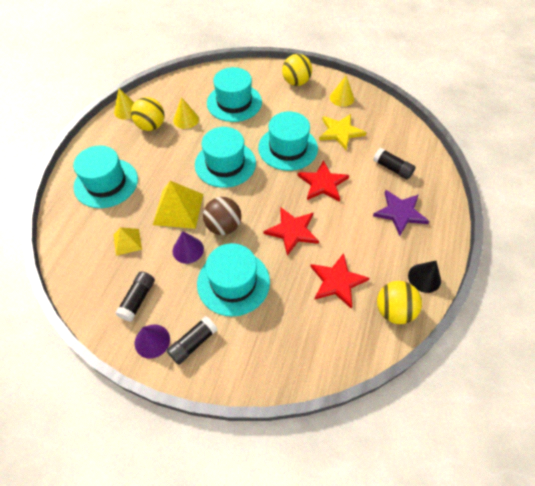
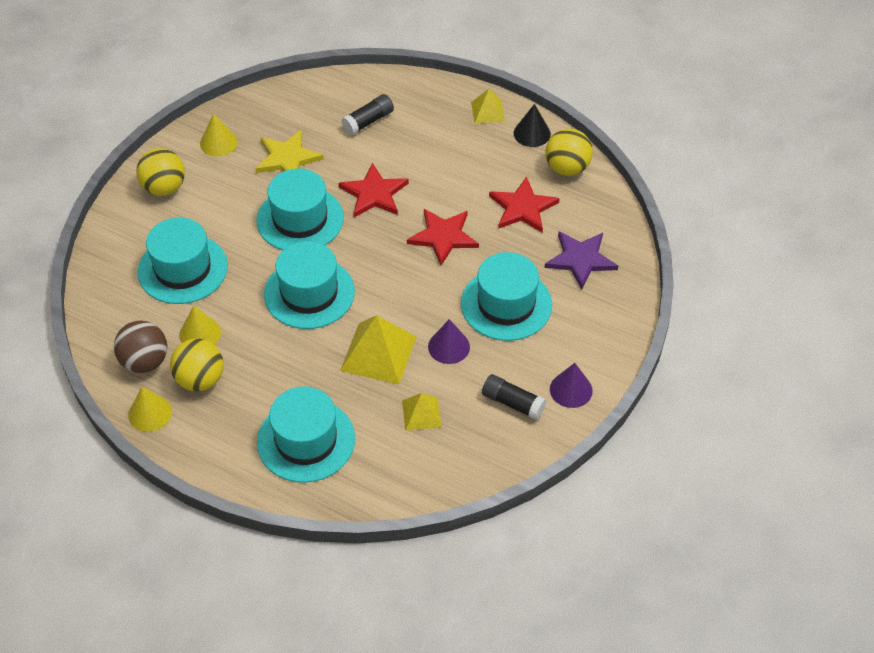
camera: 80 degrees left, 5 degrees down
black glue stick [167,316,218,365] -> none
brown ball [203,197,241,235] -> brown ball moved to [114,321,167,373]
purple star [373,190,429,236] -> purple star moved to [545,231,618,290]
none -> yellow pyramid [471,89,505,124]

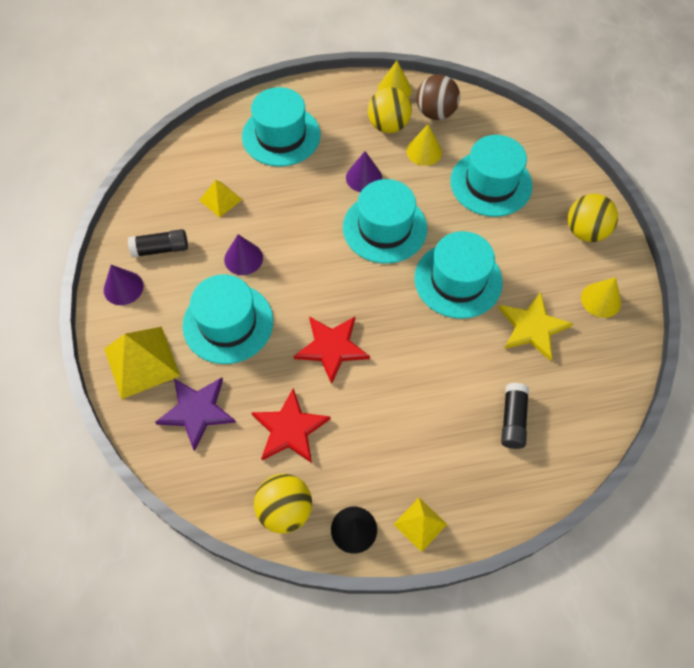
camera: 140 degrees right, 10 degrees up
red star [339,163,409,217] -> none
yellow pyramid [340,315,417,384] -> yellow pyramid moved to [104,327,180,399]
none -> purple cone [346,151,382,192]

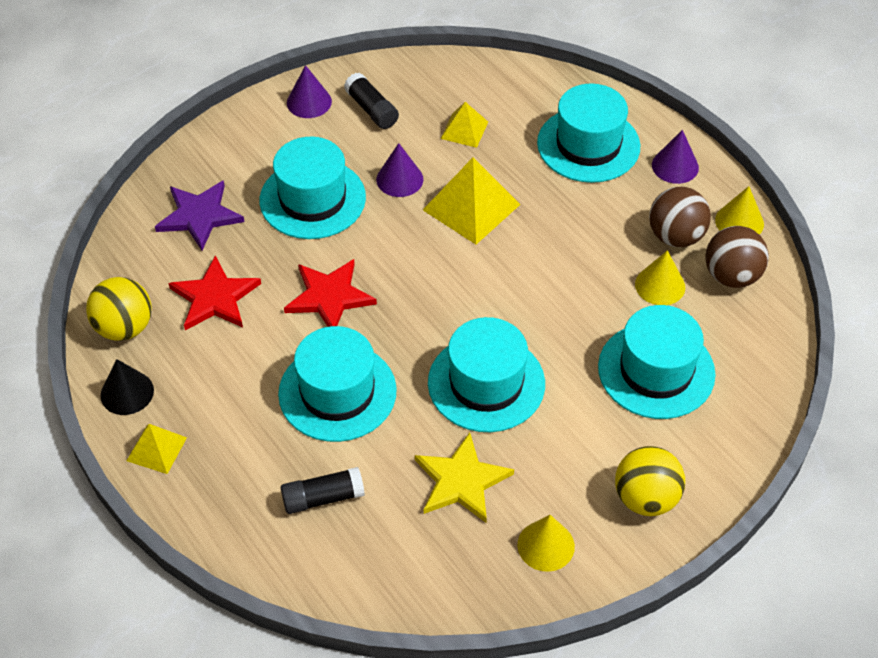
camera: 65 degrees right, 10 degrees down
yellow pyramid [104,327,180,399] -> yellow pyramid moved to [423,157,521,244]
turquoise hat [343,179,427,264] -> turquoise hat moved to [278,326,397,442]
purple cone [346,151,382,192] -> purple cone moved to [652,130,699,184]
yellow ball [368,87,412,133] -> brown ball [649,187,711,247]

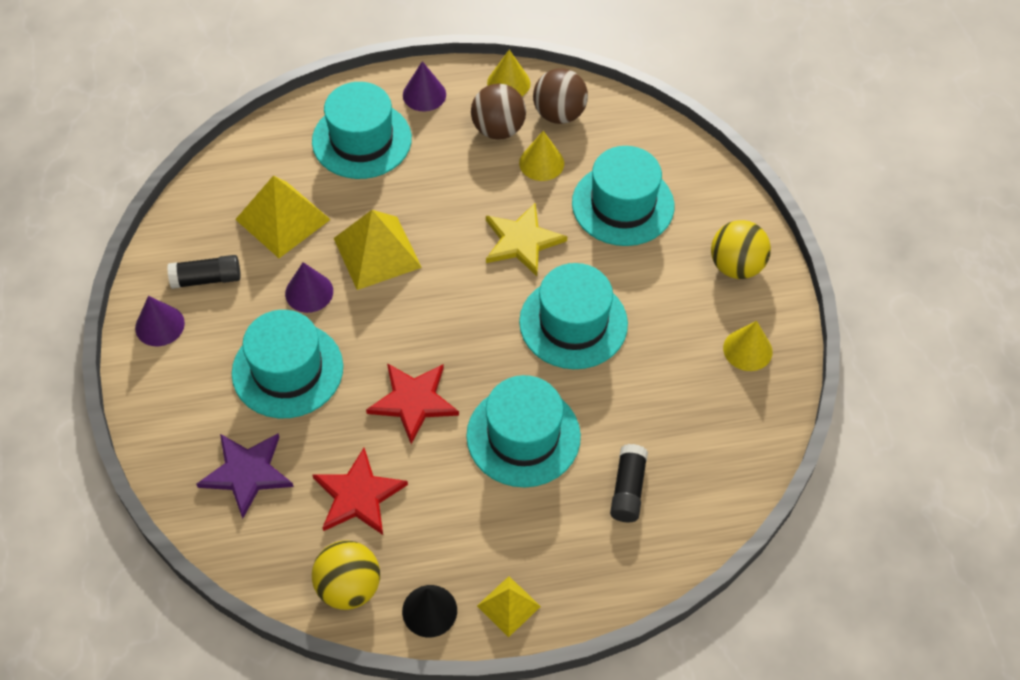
camera: 65 degrees left, 5 degrees up
yellow star [415,432,514,522] -> yellow star moved to [486,203,567,276]
yellow pyramid [441,102,488,148] -> yellow pyramid [235,176,331,258], size x1.75

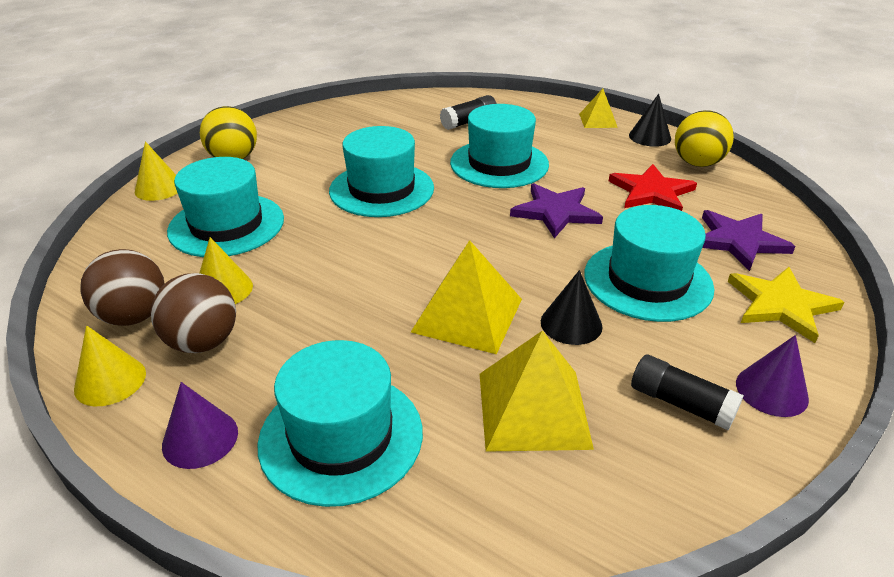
camera: 135 degrees left, 20 degrees down
purple cone [285,262,333,313] -> black cone [541,270,602,345]
red star [366,363,459,444] -> purple star [510,183,603,238]
yellow star [486,203,567,276] -> yellow star moved to [728,267,844,343]
yellow cone [723,321,772,371] -> yellow cone moved to [135,141,178,201]

